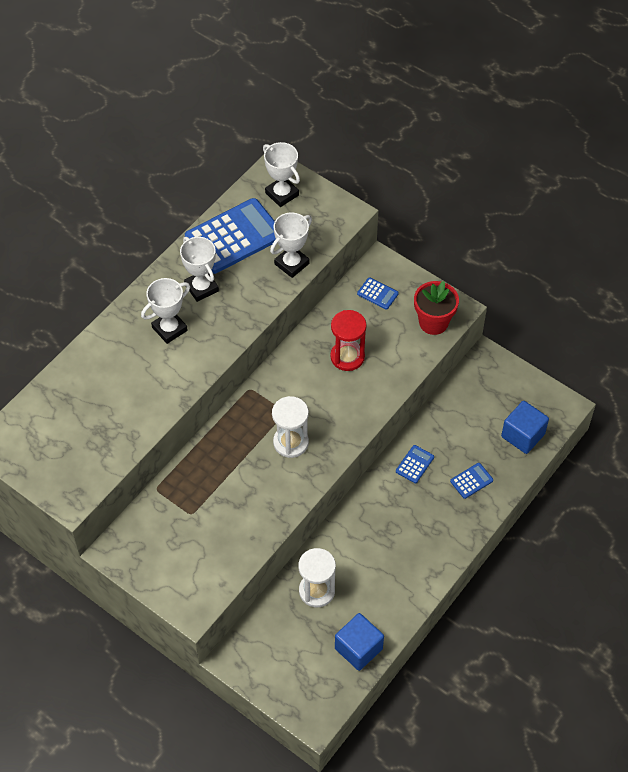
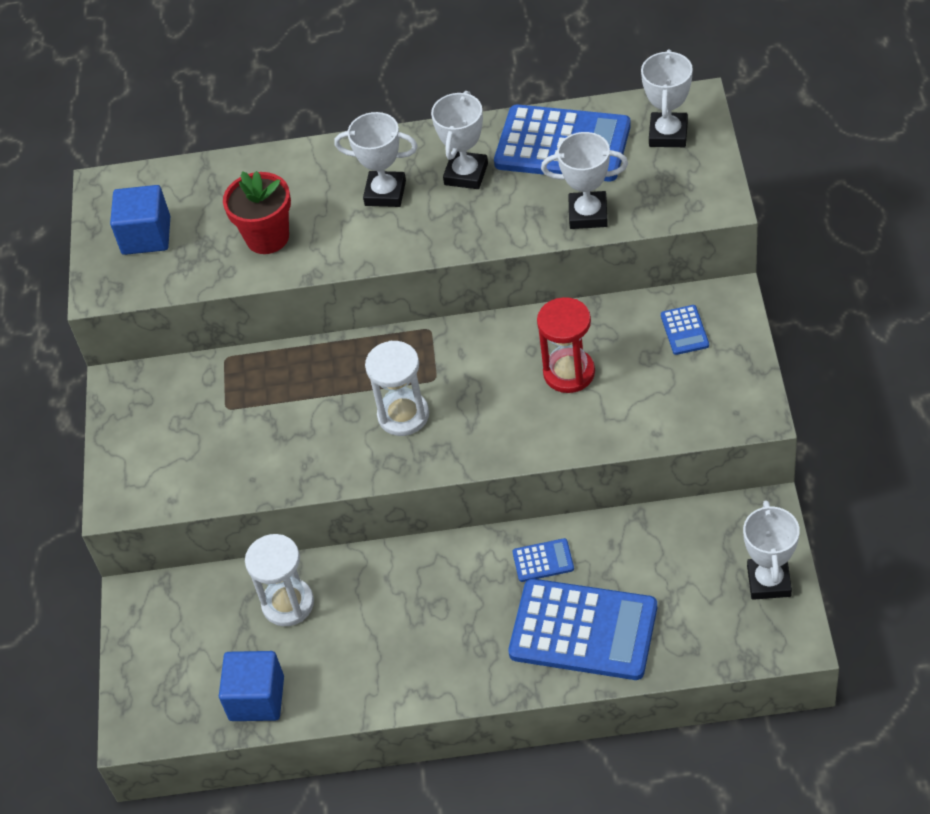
camera: 55 degrees right, 5 degrees down
red flower pot [414,281,459,335] -> red flower pot moved to [223,171,291,254]
blue calculator [450,463,493,499] -> blue calculator [508,579,657,680], size x2.35
blue cube [501,401,549,454] -> blue cube moved to [110,185,170,255]
none -> white trophy [743,500,800,600]

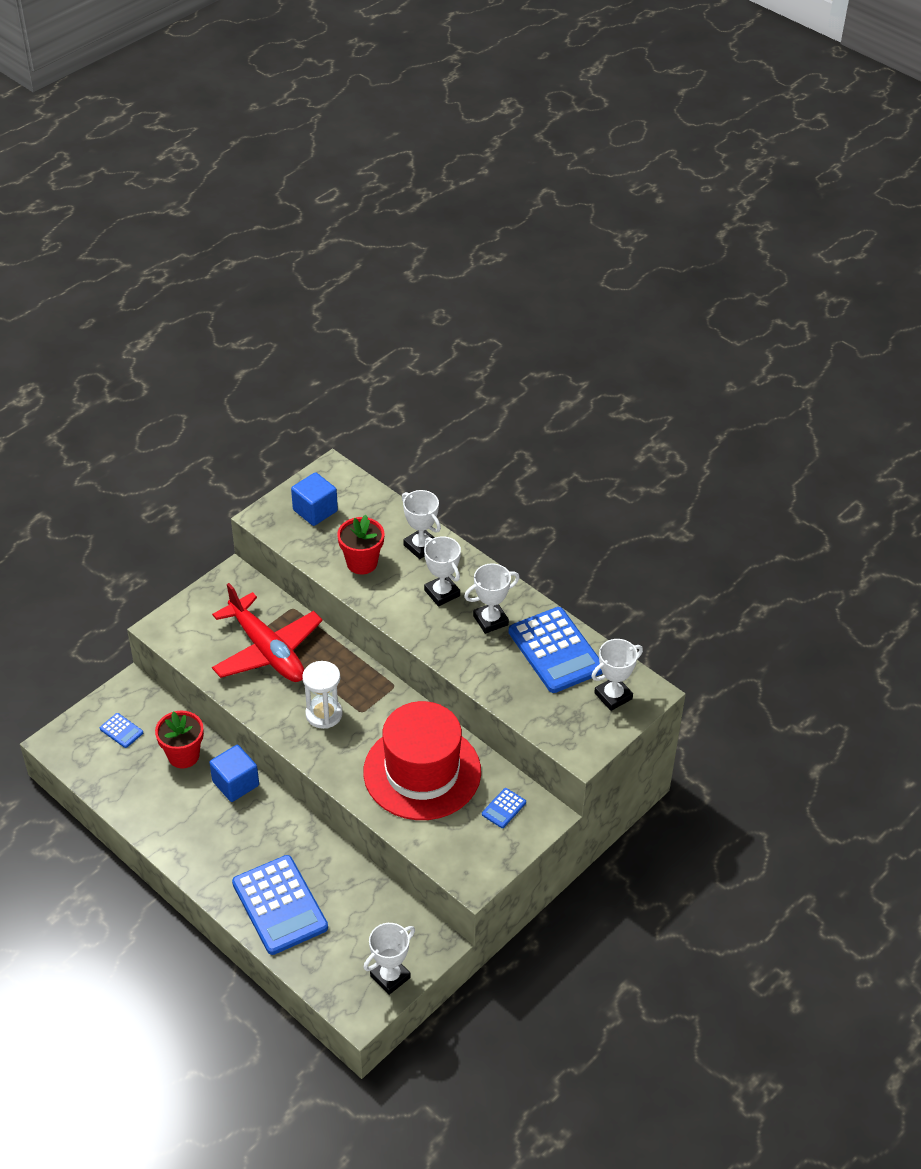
camera: 40 degrees right, 5 degrees down
blue cube [219,651,284,721] -> blue cube moved to [209,745,259,802]
white hourglass [245,534,314,626] -> red flower pot [155,711,204,768]
blue calculator [512,538,574,582] -> blue calculator moved to [100,713,143,748]
red hourglass [537,297,595,393] -> red hat [363,701,481,820]
white trophy [541,132,628,229] -> white trophy moved to [402,490,441,559]
none -> red plane [212,583,323,682]

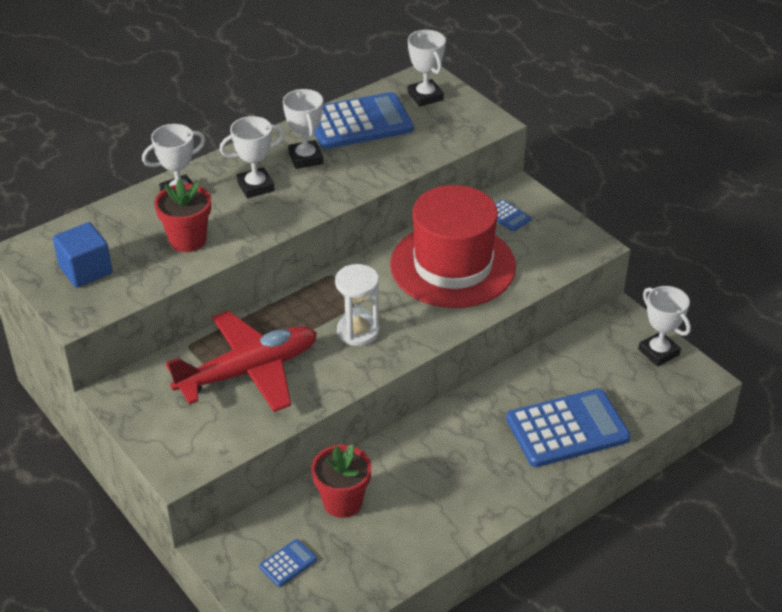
camera: 80 degrees left, 5 degrees down
blue cube [209,745,259,802] -> none

